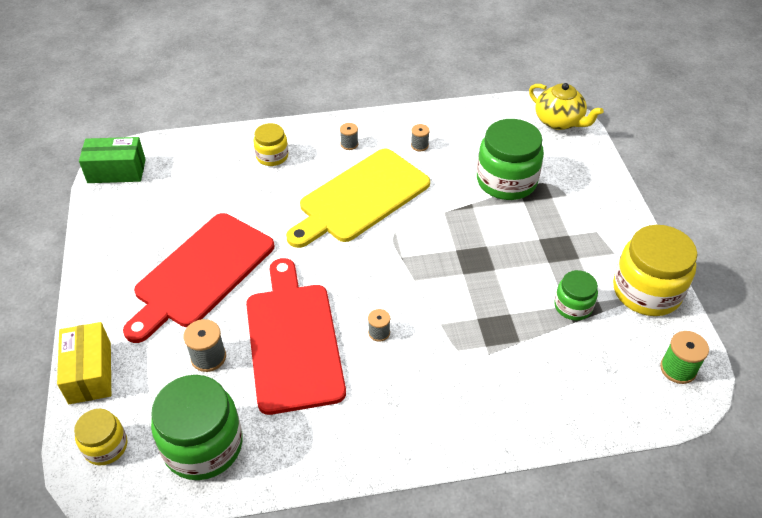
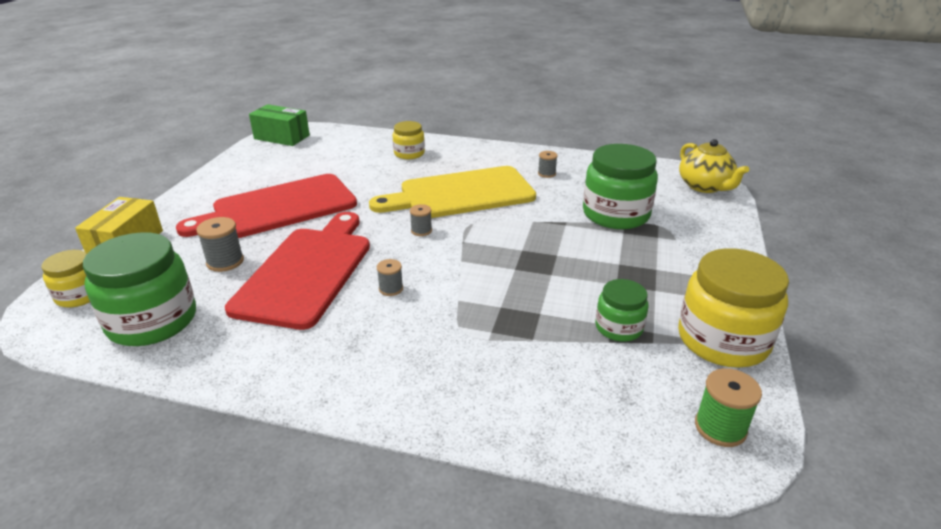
camera: 25 degrees right, 15 degrees down
grey spool [340,123,358,150] -> grey spool moved to [410,204,432,236]

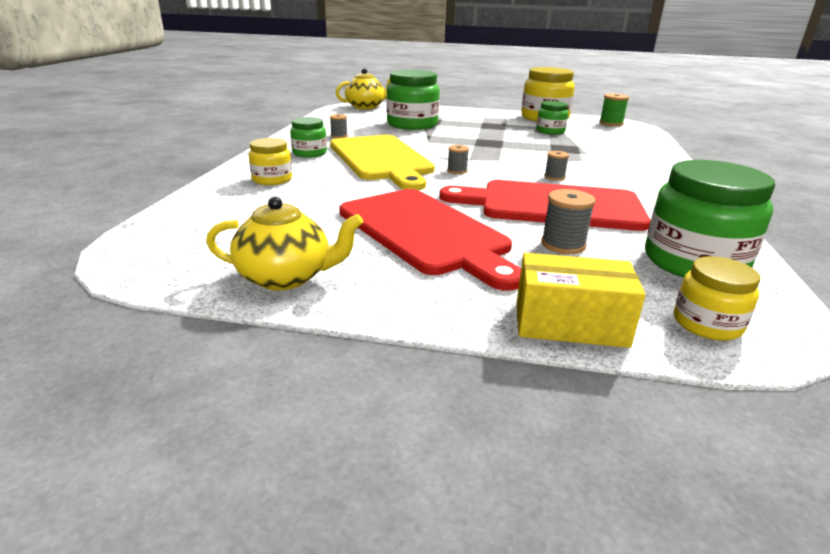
camera: 95 degrees left, 5 degrees down
green box [249,104,310,146] -> none
none -> yellow teapot [206,196,363,290]
none -> green jar [290,117,327,158]

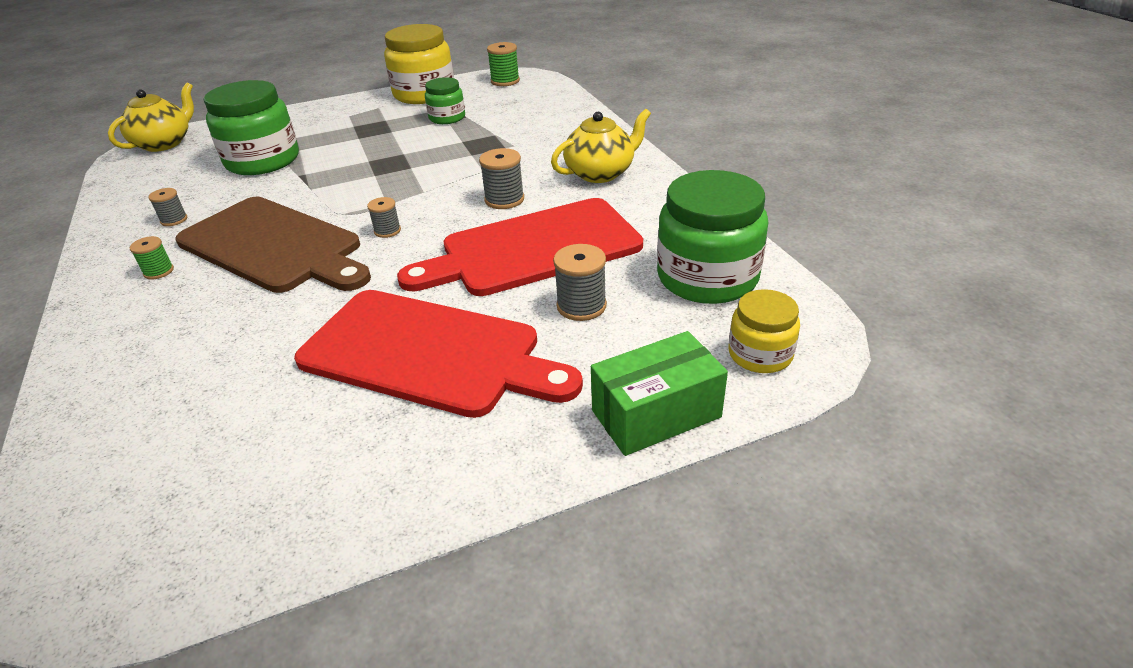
camera: 30 degrees left, 10 degrees up
yellow teapot [206,196,363,290] -> yellow teapot moved to [551,109,651,183]
yellow jar [249,138,292,185] -> none
green jar [290,117,327,158] -> green spool [130,236,174,279]
yellow cutting board [330,135,435,190] -> brown cutting board [175,197,371,293]
yellow box [517,253,646,348] -> green box [591,331,728,456]
grey spool [544,151,569,180] -> grey spool [479,148,524,209], size x1.57

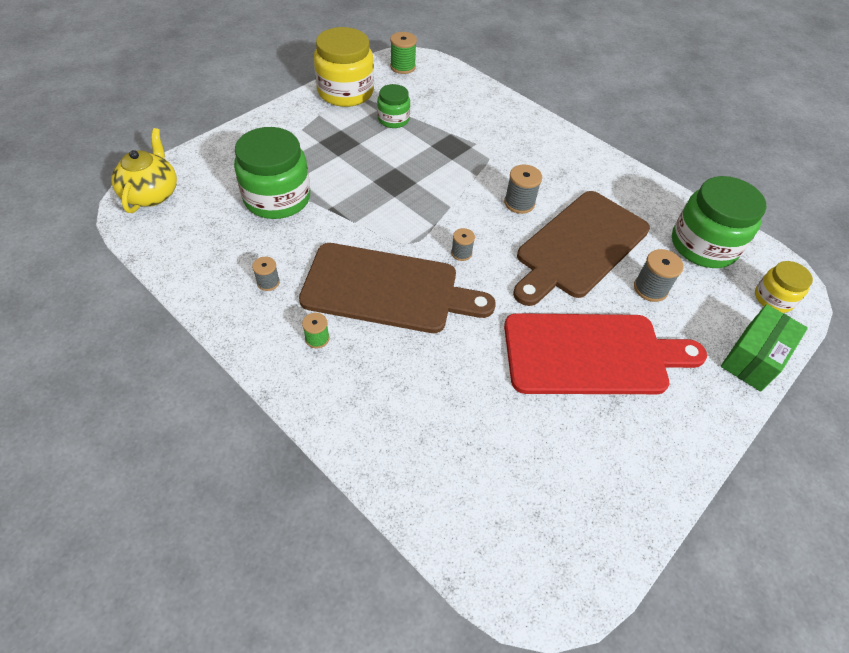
camera: 30 degrees left, 15 degrees up
red cutting board [397,198,643,296] -> brown cutting board [513,191,650,306]
yellow teapot [551,109,651,183] -> none

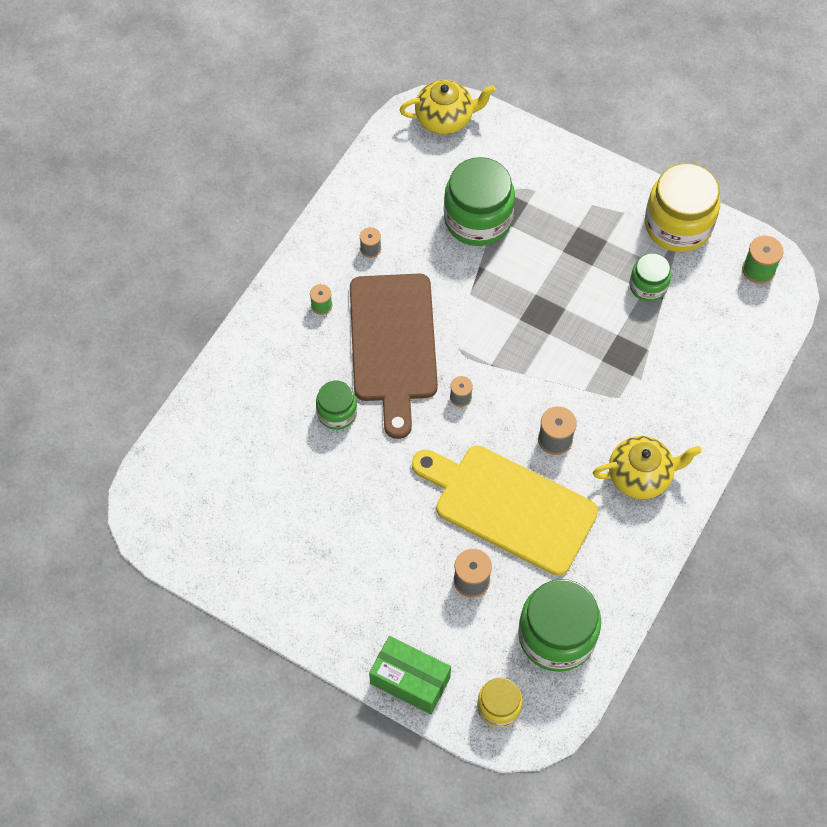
camera: 80 degrees right, 10 degrees up
red cutting board [504,313,707,394] -> none
brown cutting board [513,191,650,306] -> yellow cutting board [412,446,598,576]
none -> green jar [316,381,357,430]
none -> yellow teapot [593,436,702,499]

